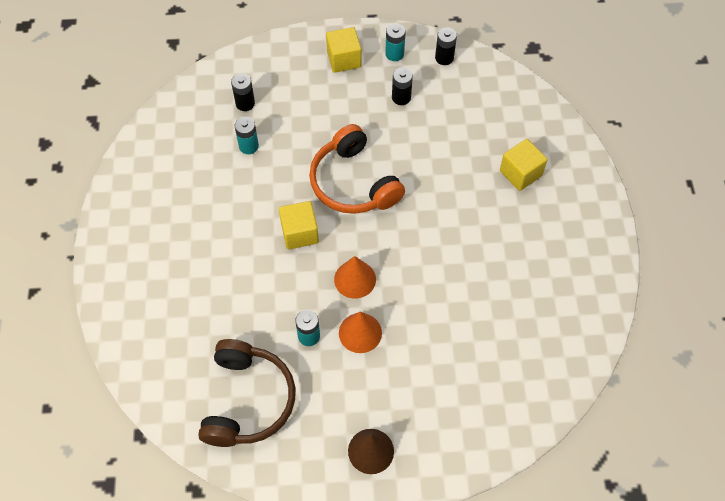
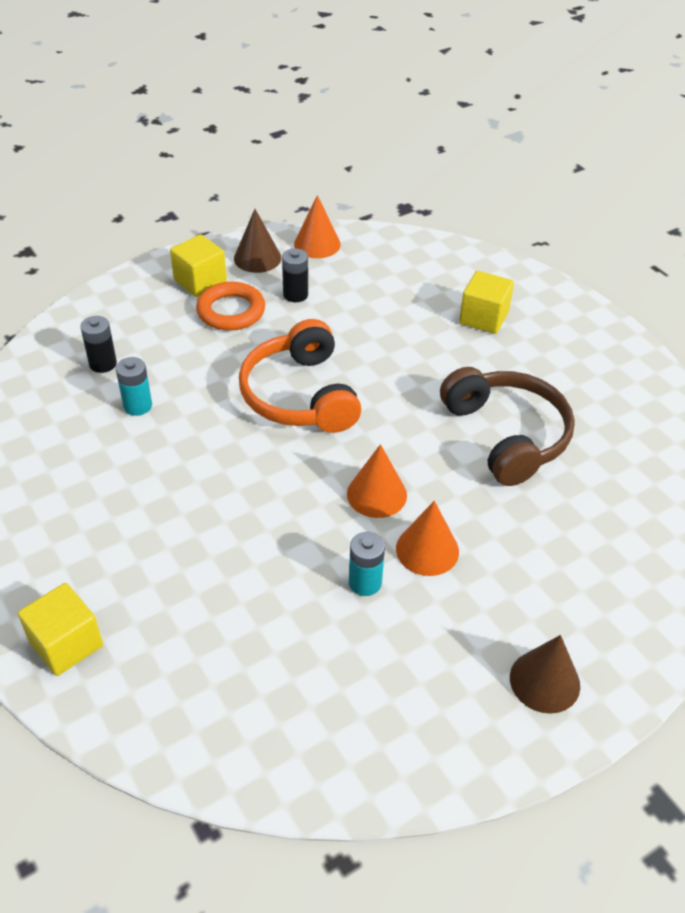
camera: 30 degrees left, 15 degrees down
brown headphones [198,339,295,447] -> brown headphones moved to [440,367,575,486]
yellow cube [279,201,319,249] -> yellow cube moved to [18,583,103,676]
orange headphones [309,124,405,214] -> orange headphones turned 45 degrees clockwise [239,319,361,433]
turquoise battery [385,23,406,61] -> brown cone [234,209,281,273]
black battery [435,27,457,65] -> orange cone [294,195,341,258]
none -> orange ring [196,282,265,331]

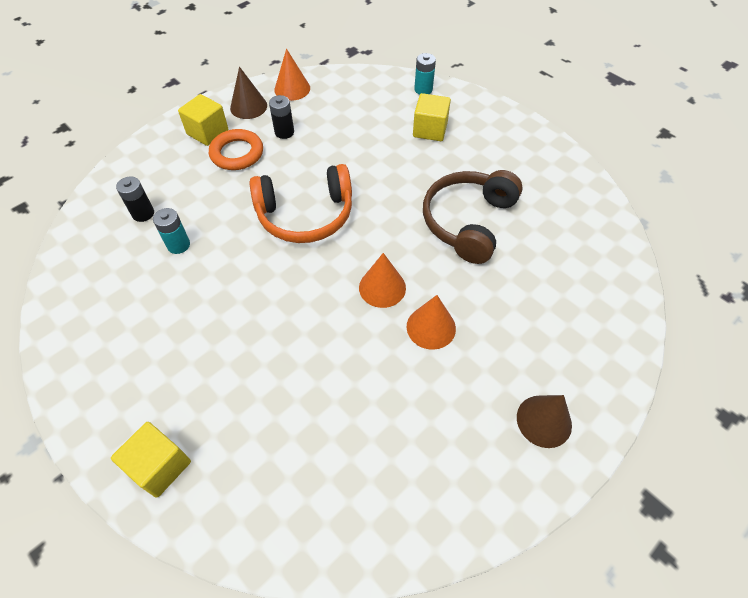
camera: 10 degrees left, 10 degrees up
orange headphones [239,319,361,433] -> orange headphones turned 75 degrees counterclockwise [250,164,352,243]
turquoise battery [349,532,385,596] -> turquoise battery moved to [414,53,436,95]
brown headphones [440,367,575,486] -> brown headphones turned 120 degrees counterclockwise [423,170,523,264]

